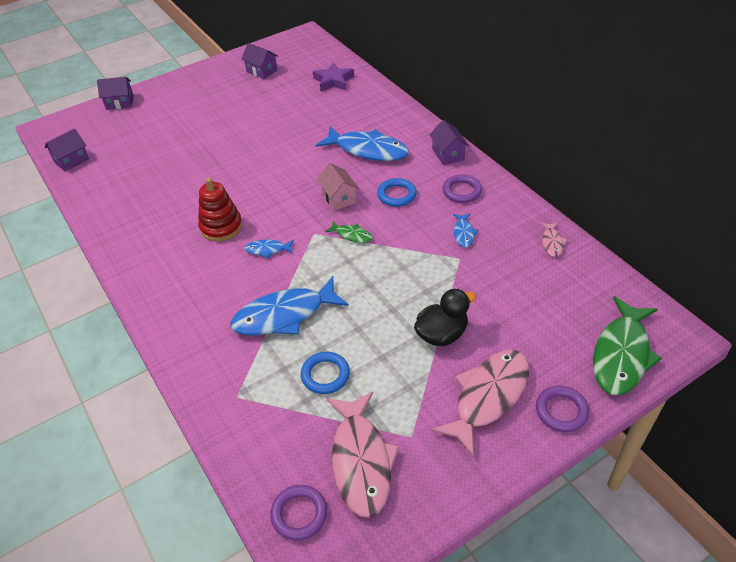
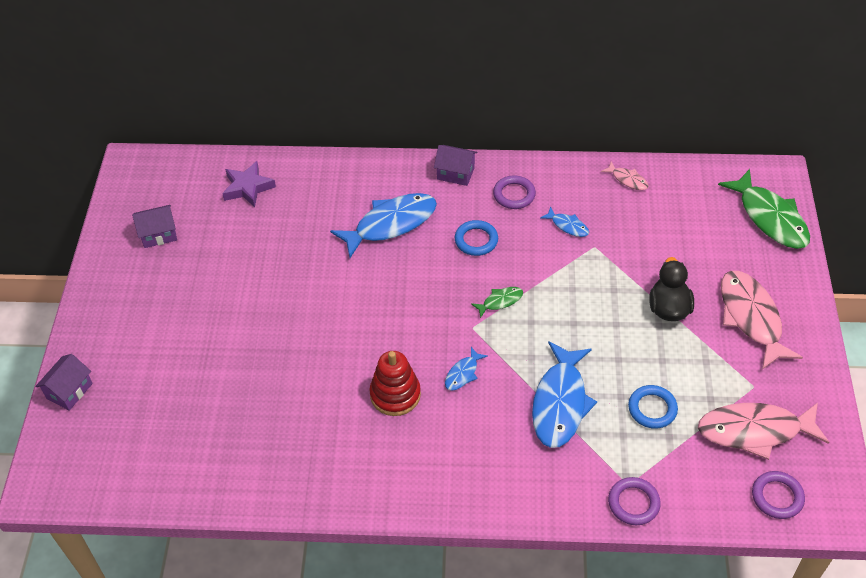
camera: 55 degrees left, 5 degrees up
purple house [45,129,89,172] -> none
pink house [317,163,359,211] -> none
pink fish [327,392,400,518] -> pink fish turned 150 degrees clockwise [698,403,829,460]
purple ring [536,386,589,432] -> purple ring moved to [608,477,661,525]

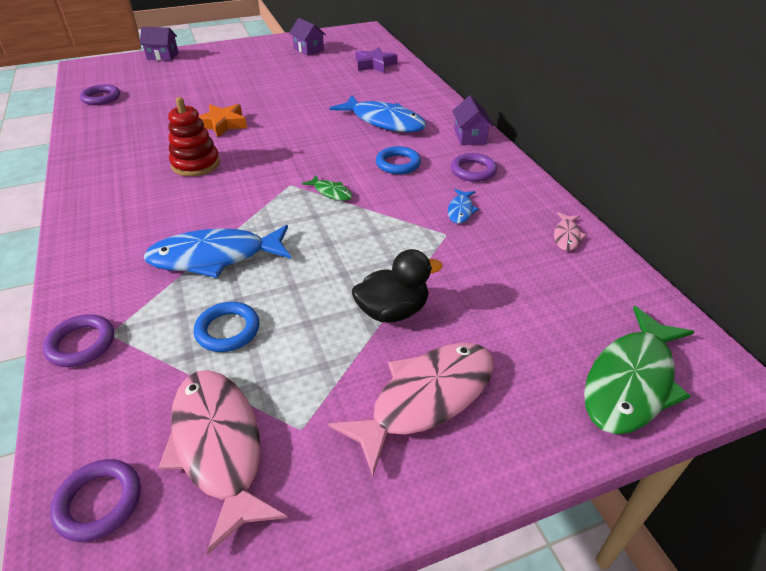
camera: 65 degrees right, 10 degrees down
blue fish [445,347,487,391] -> none
none -> purple ring [80,84,120,105]
none -> orange star [199,104,247,137]

